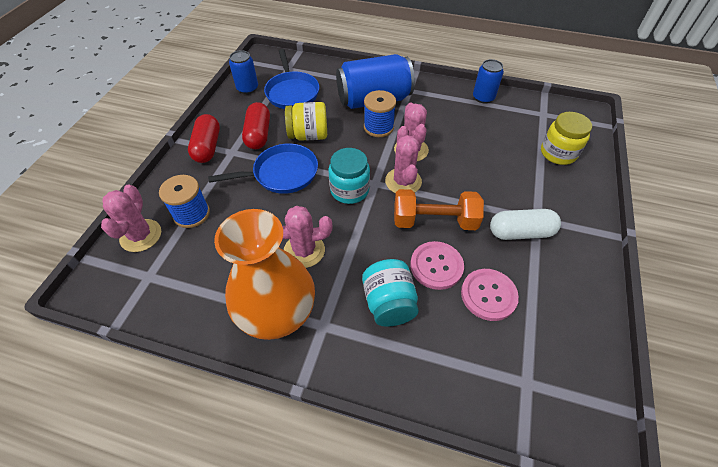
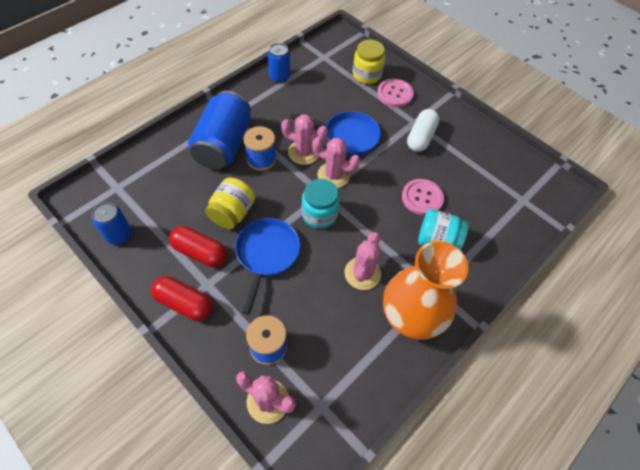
camera: 65 degrees left, 5 degrees up
blue pan [264,49,319,109] -> blue pan moved to [291,111,381,156]
orange dumbbell [394,189,484,230] -> none
pink button [461,269,519,321] -> pink button moved to [377,79,414,107]

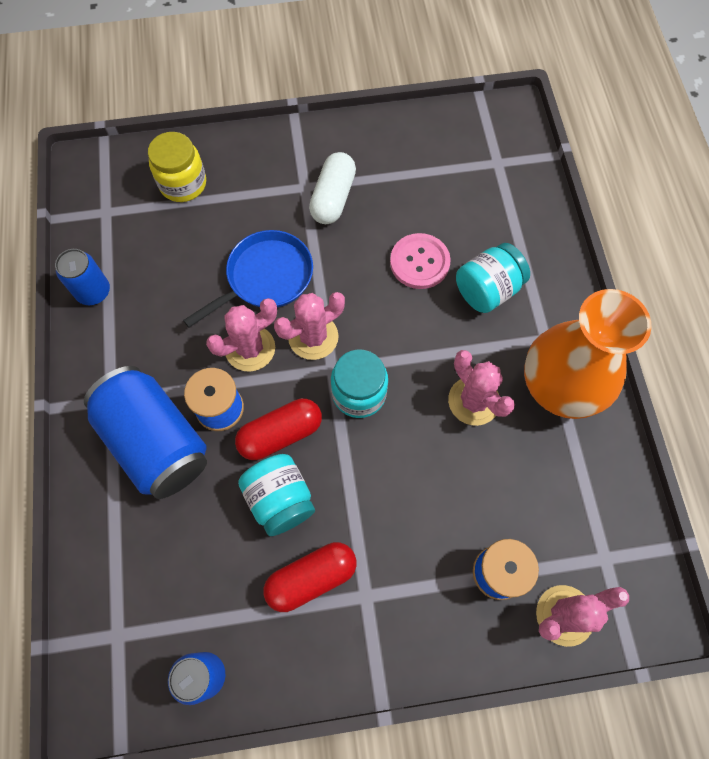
camera: 50 degrees left, 10 degrees up
red capsule [151,276,213,321] -> red capsule moved to [235,398,322,460]
yellow jar [205,178,255,229] -> turquoise jar [238,454,315,536]
blue pan [235,218,300,314] -> none
pink button [377,79,414,107] -> none
white capsule [407,109,439,152] -> white capsule turned 45 degrees clockwise [309,152,356,224]

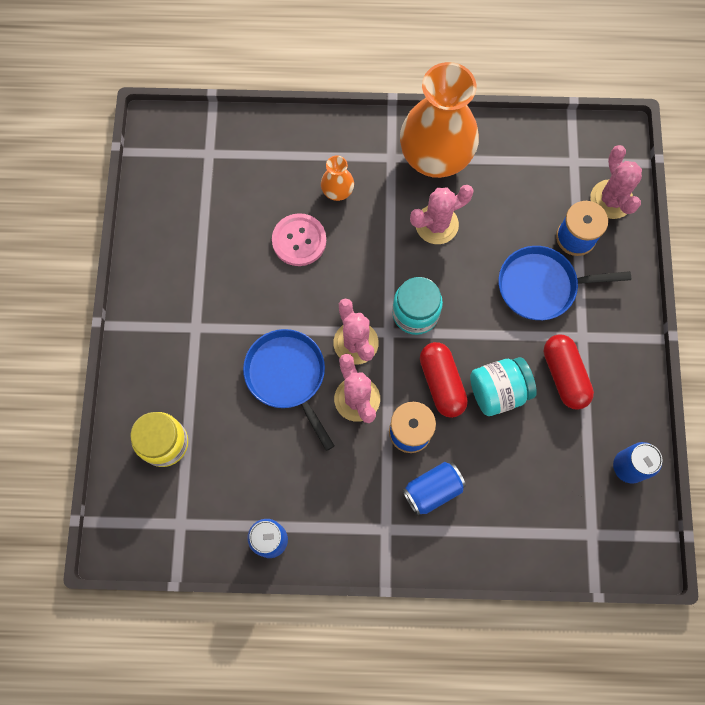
camera: 80 degrees left, 5 degrees up
blue can [84,366,207,499] -> blue can [403,462,466,516], size x0.53
white capsule [309,152,356,224] -> none
turquoise jar [456,243,530,313] -> orange vase [321,155,354,201]
none -> blue pan [498,246,631,320]

